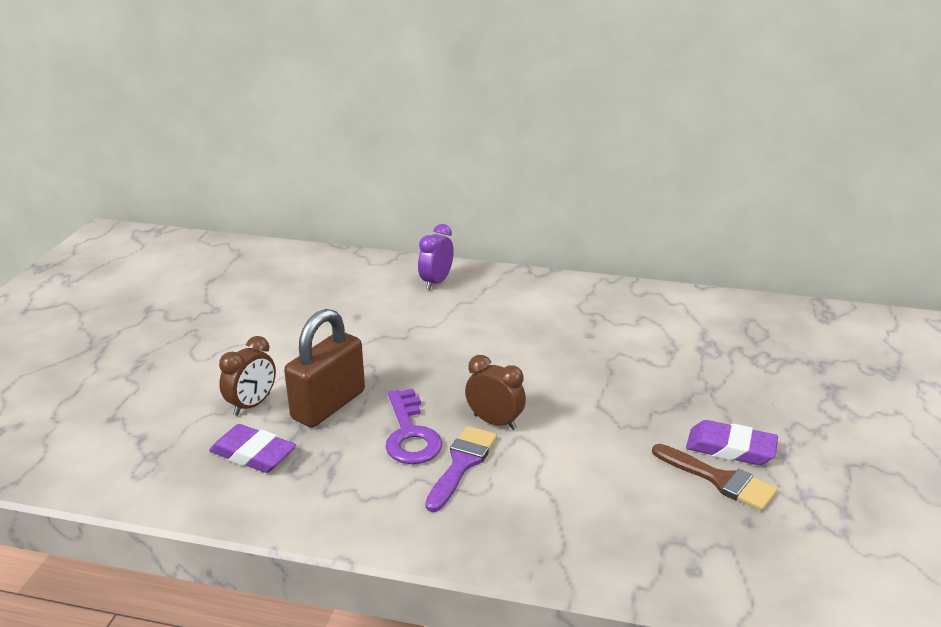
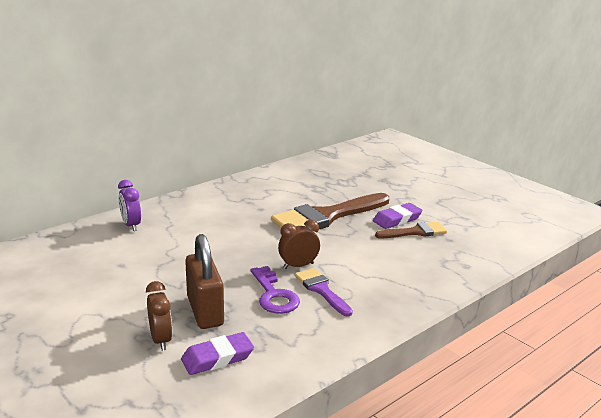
camera: 55 degrees left, 5 degrees down
purple key [385,389,442,464] -> purple key turned 45 degrees clockwise [251,266,300,314]
none -> brown brush [271,193,389,229]

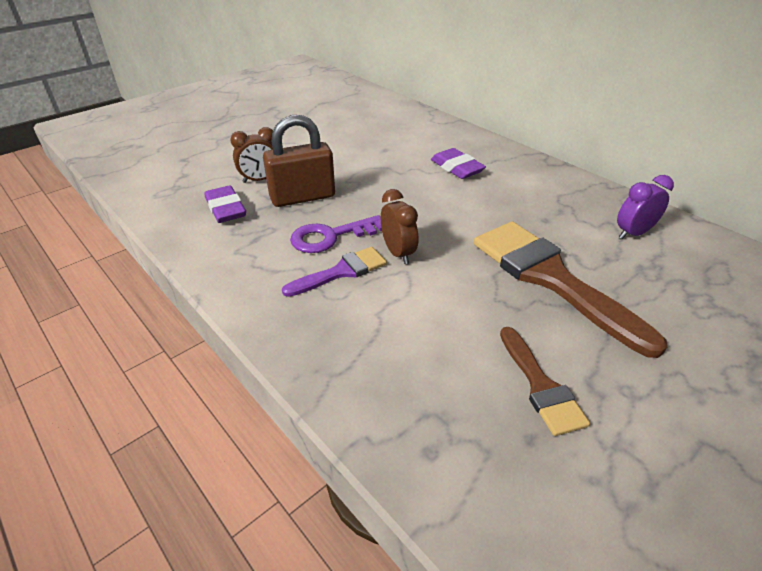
camera: 90 degrees right, 15 degrees up
purple clock [118,180,141,231] -> purple clock moved to [617,175,674,239]
purple eraser [373,203,422,229] -> purple eraser moved to [431,148,486,179]

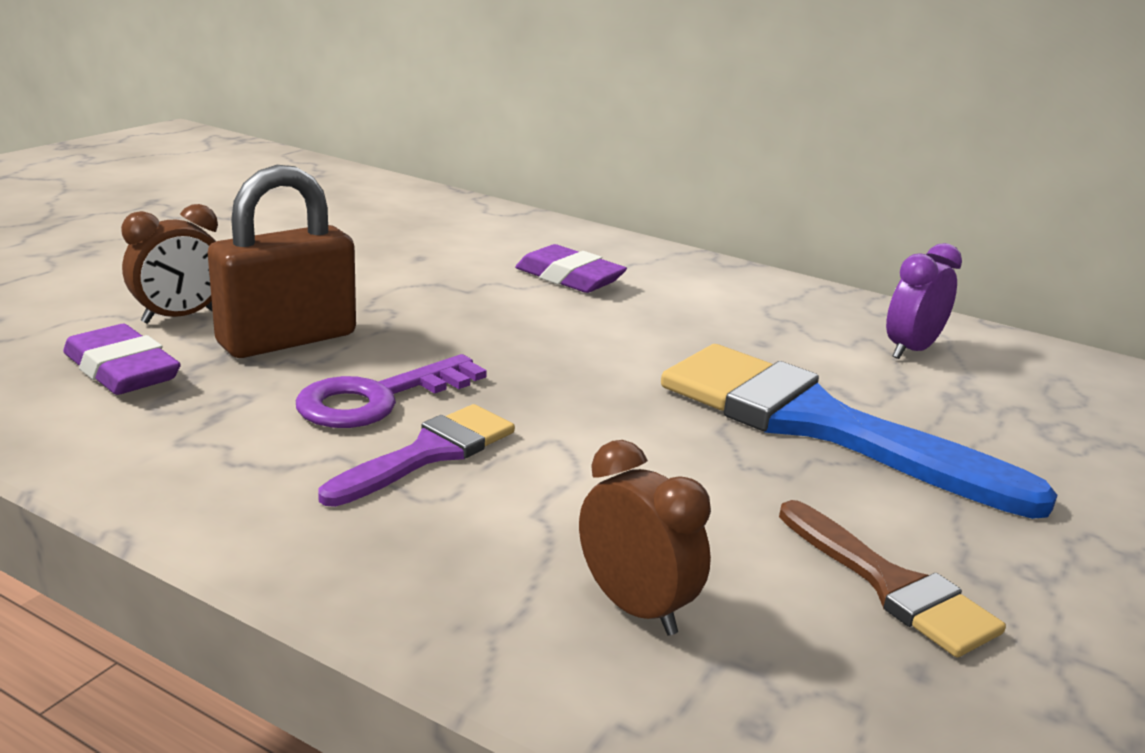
camera: 20 degrees left, 15 degrees down
brown clock [381,189,418,264] -> brown clock moved to [579,440,711,636]
brown brush [474,222,667,358] -> blue brush [661,344,1058,519]

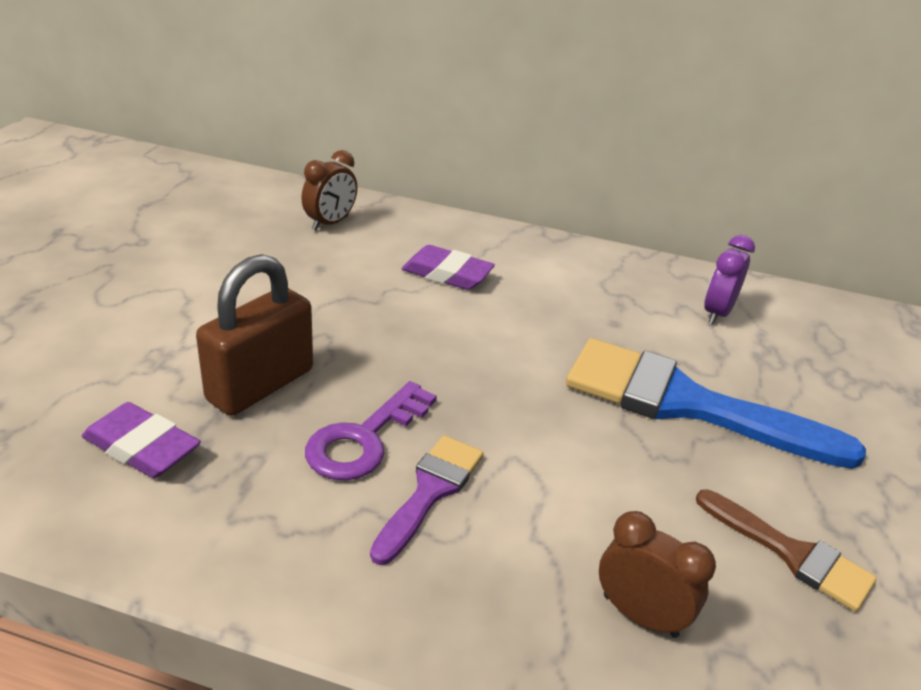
camera: 15 degrees left, 10 degrees up
brown clock [121,204,218,324] -> brown clock moved to [301,150,357,231]

